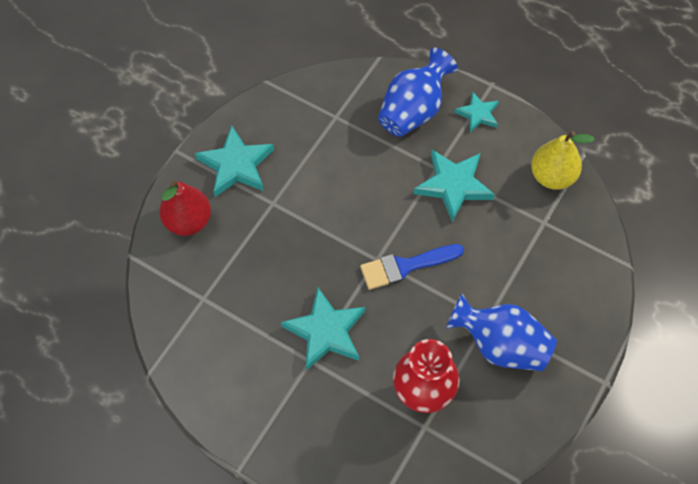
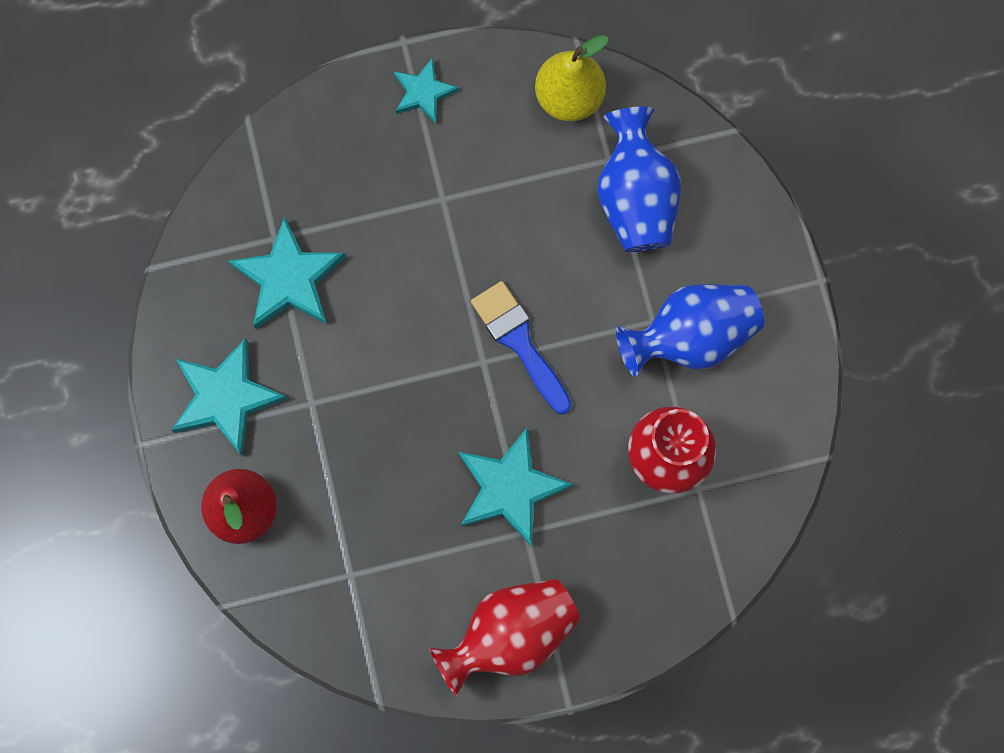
camera: 45 degrees left, 15 degrees up
blue brush [360,244,464,290] -> blue brush turned 120 degrees clockwise [471,281,571,414]
blue vase [378,48,458,137] -> blue vase moved to [597,106,681,252]
turquoise star [414,150,495,222] -> turquoise star moved to [229,216,346,329]
none -> red vase [429,579,580,697]

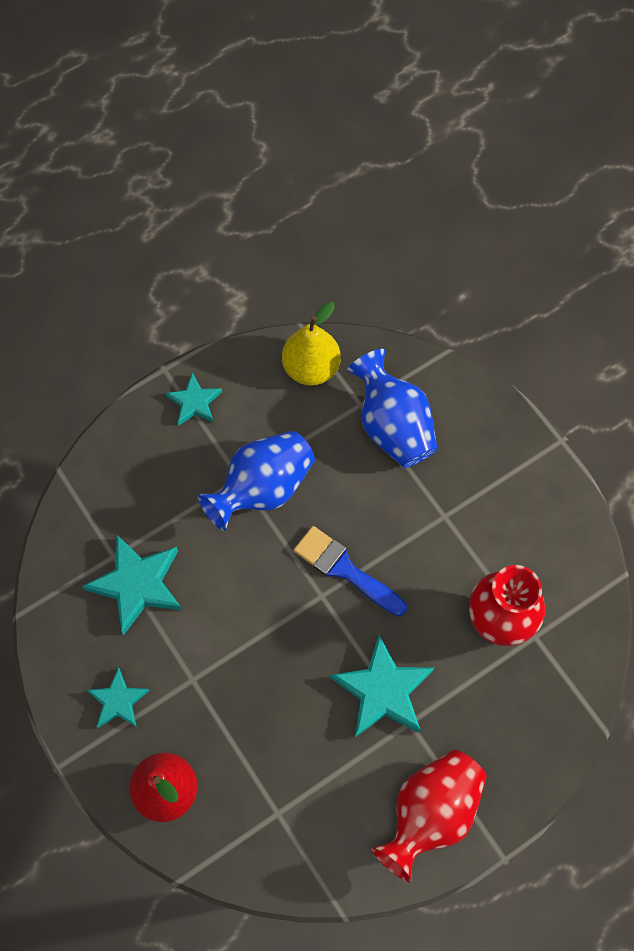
camera: 20 degrees left, 10 degrees down
turquoise star [172,338,287,456] -> turquoise star [87,667,150,728], size x0.60
blue vase [616,284,764,377] -> blue vase moved to [198,431,315,531]

